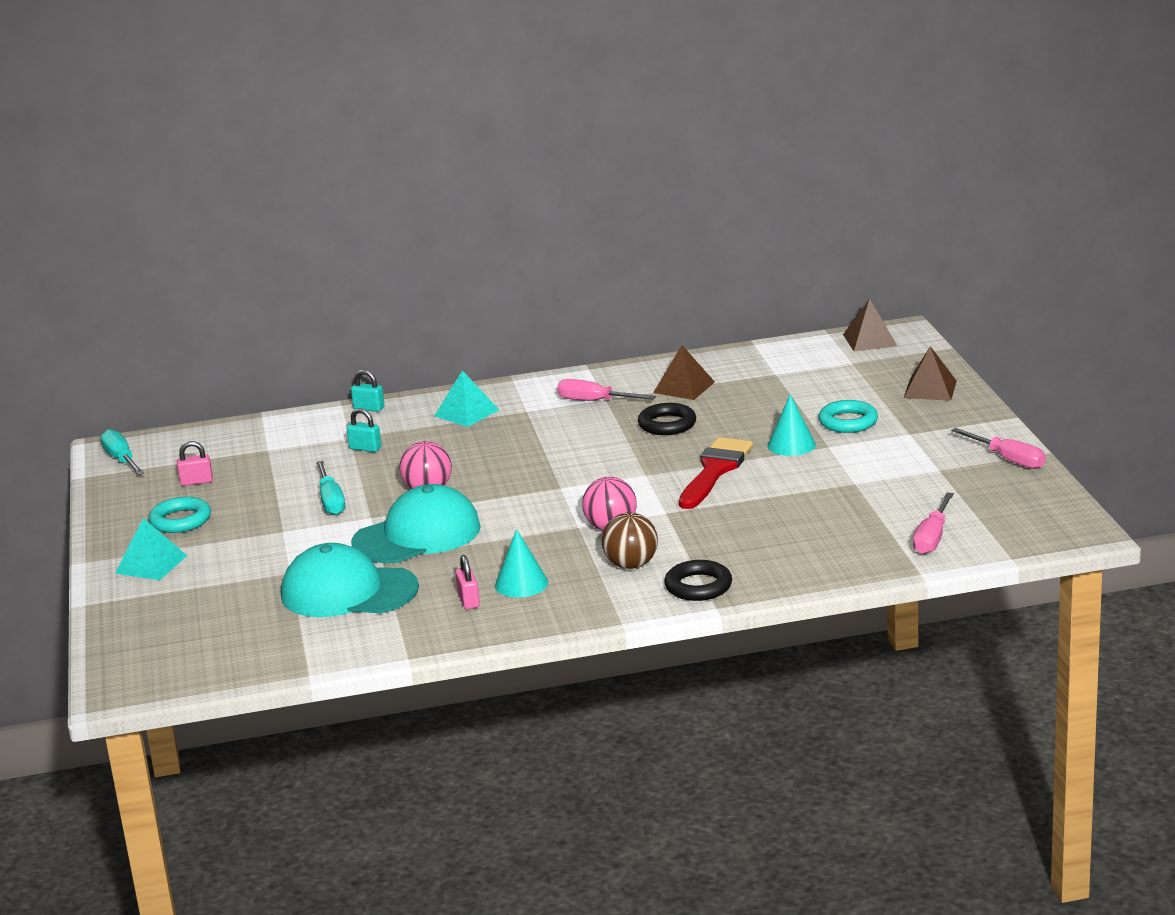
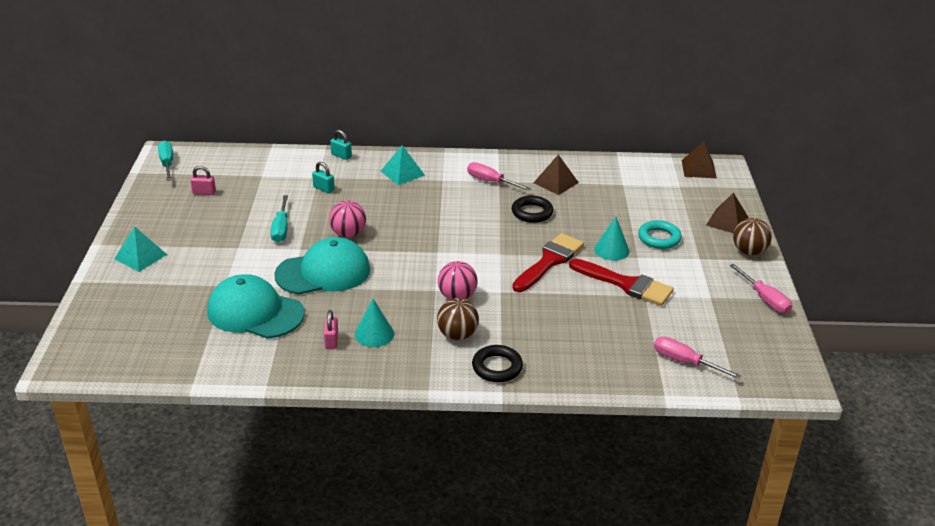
camera: 10 degrees right, 10 degrees up
turquoise ring [149,497,211,533] -> none
pink screwdriver [913,492,954,554] -> pink screwdriver turned 90 degrees clockwise [654,336,742,379]
none -> red brush [569,259,674,306]
none -> brown ball [733,218,772,255]

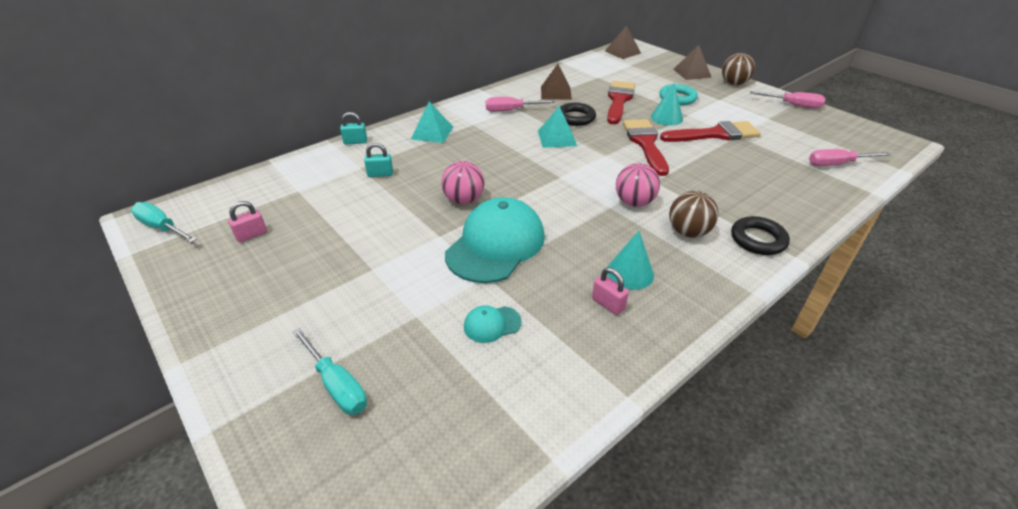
camera: 40 degrees left, 5 degrees up
turquoise pyramid [114,226,167,272] -> turquoise pyramid moved to [538,106,577,148]
turquoise cap [207,274,305,339] -> turquoise cap [464,305,522,343], size x0.43
turquoise screwdriver [270,195,288,242] -> turquoise screwdriver moved to [293,328,367,415]
none -> red brush [607,81,635,124]

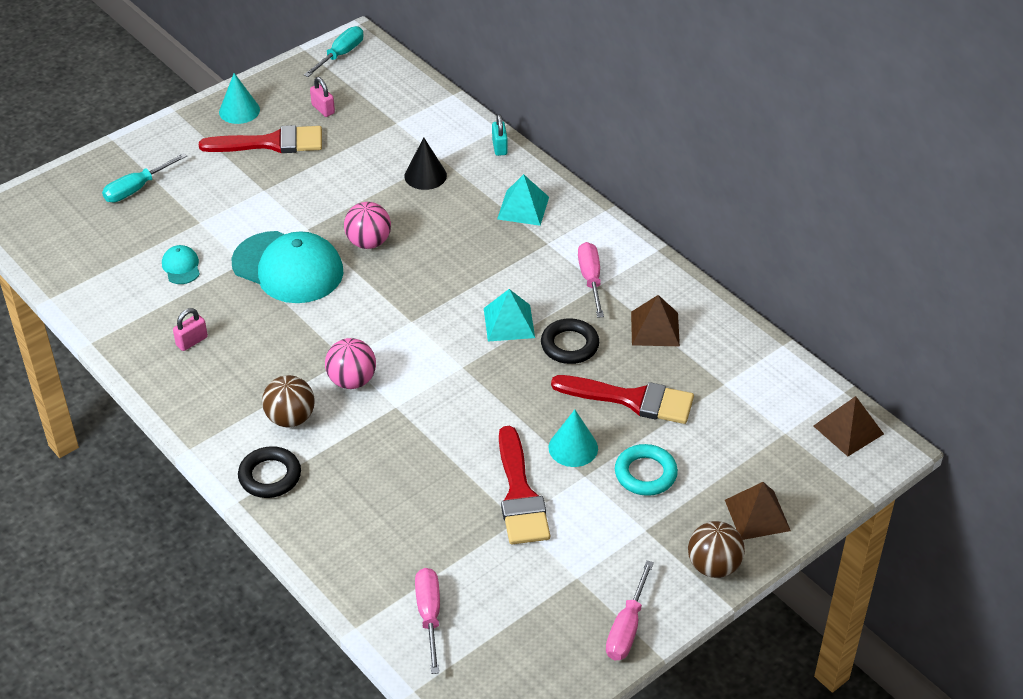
camera: 90 degrees right, 5 degrees up
turquoise padlock [364,143,393,177] -> black cone [404,138,447,190]
turquoise cone [607,231,654,290] -> turquoise cone moved to [219,73,260,124]
red brush [623,119,669,176] -> red brush moved to [199,125,322,153]

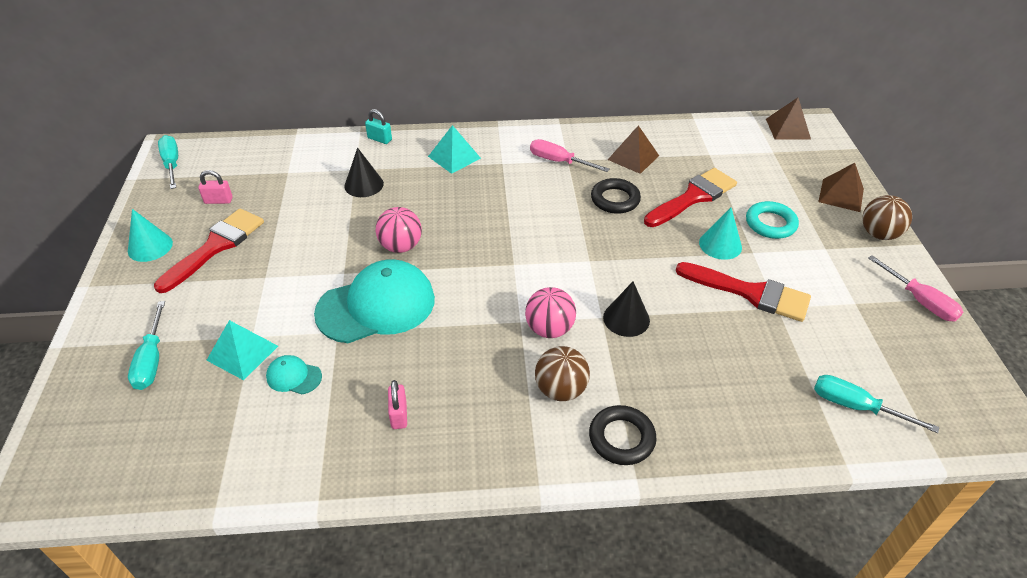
camera: 55 degrees left, 0 degrees up
pink screwdriver [415,568,440,674] -> turquoise screwdriver [814,375,939,433]
turquoise pyramid [484,289,535,342] -> turquoise pyramid moved to [206,320,278,380]
none -> black cone [603,282,650,337]

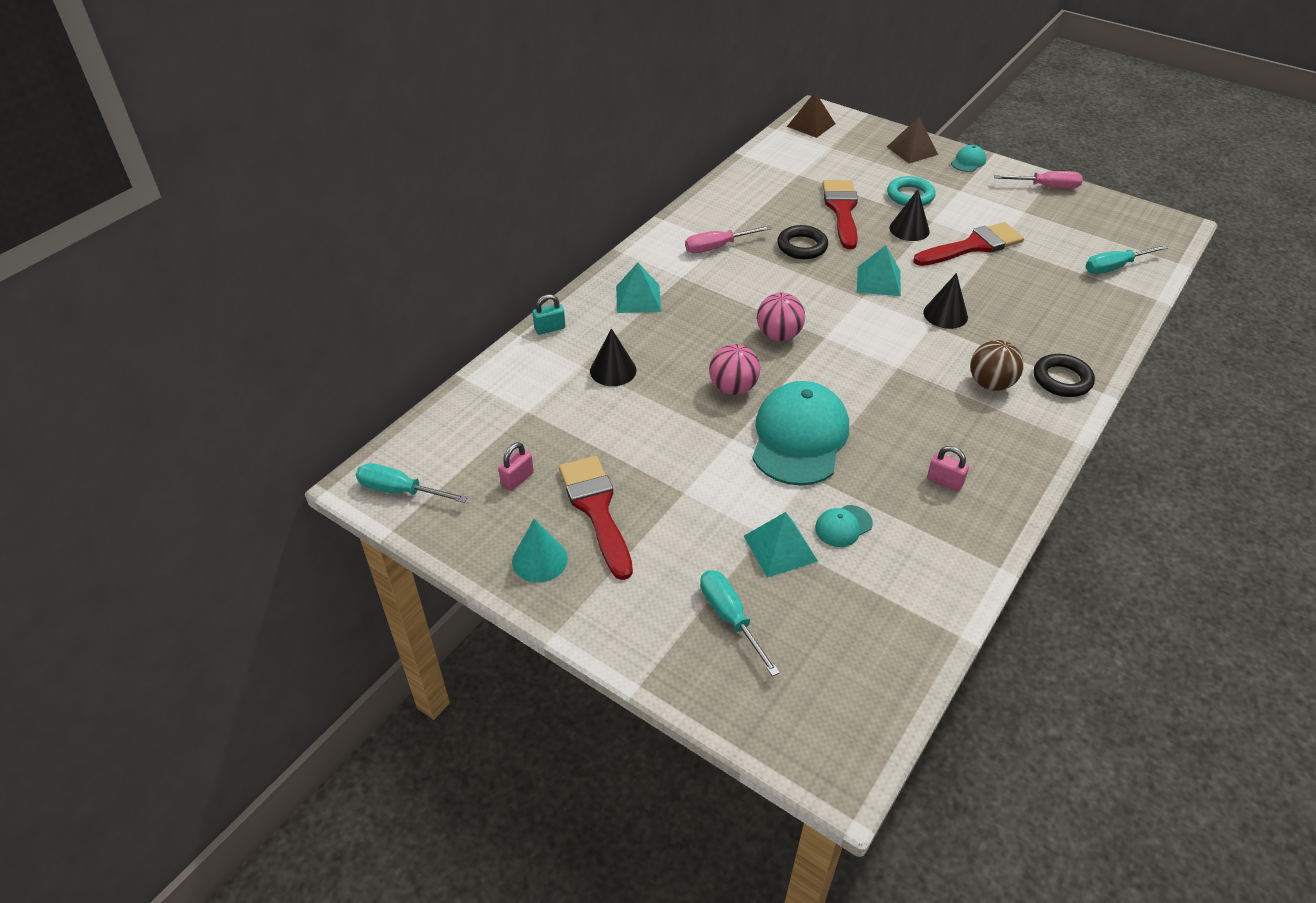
camera: 50 degrees left, 0 degrees up
turquoise screwdriver [128,301,165,390] -> turquoise screwdriver turned 150 degrees counterclockwise [700,570,780,676]
pink ball [525,287,576,338] -> pink ball moved to [757,293,805,341]
brown pyramid [608,125,659,174] -> none
turquoise cone [699,208,742,260] -> black cone [889,189,930,241]
brown ball [862,195,912,240] -> turquoise cap [951,145,986,172]
none -> turquoise pyramid [857,245,901,296]

